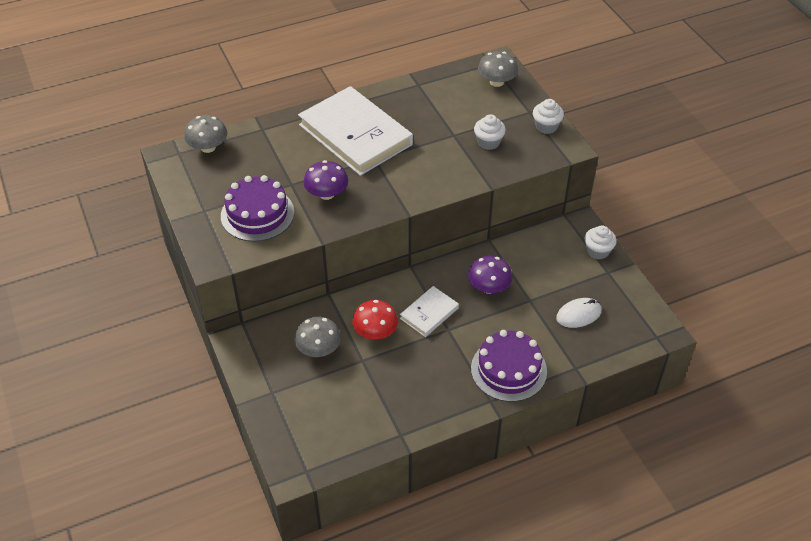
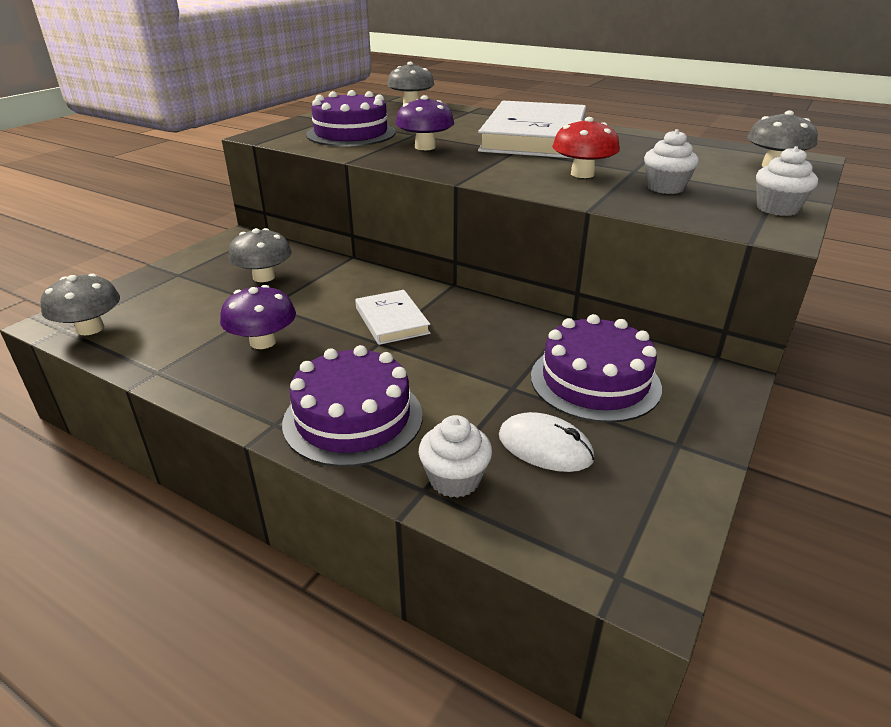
camera: 55 degrees right, 15 degrees down
red mushroom [352,300,398,340] -> red mushroom moved to [552,117,620,178]
white book [400,286,459,337] -> white book turned 60 degrees clockwise [355,290,430,345]
purple mushroom [468,256,512,294] -> purple mushroom moved to [220,285,296,349]
white cupcake [585,225,617,259] -> white cupcake moved to [419,415,492,498]
none -> grey mushroom [41,274,120,335]
none -> purple cake [531,314,662,423]

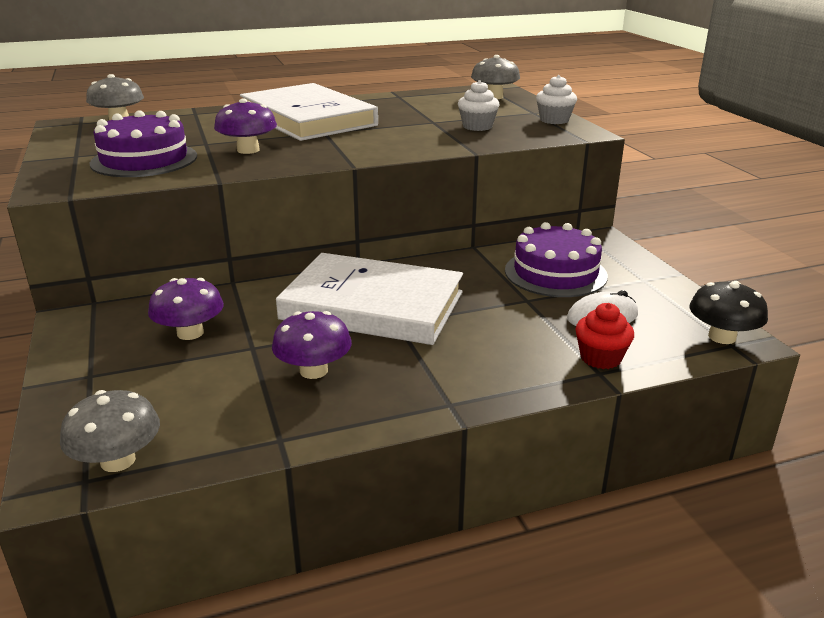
camera: 50 degrees left, 5 degrees down
grey mushroom [228,228,292,282] -> purple mushroom [148,278,224,340]
purple cake [282,345,422,467] -> none
white book [355,290,430,345] -> white book [276,253,463,345], size x2.08
white cupcake [419,415,492,498] -> red cupcake [575,303,634,369]
red mushroom [552,117,620,178] -> none
none -> black mushroom [689,281,768,344]

